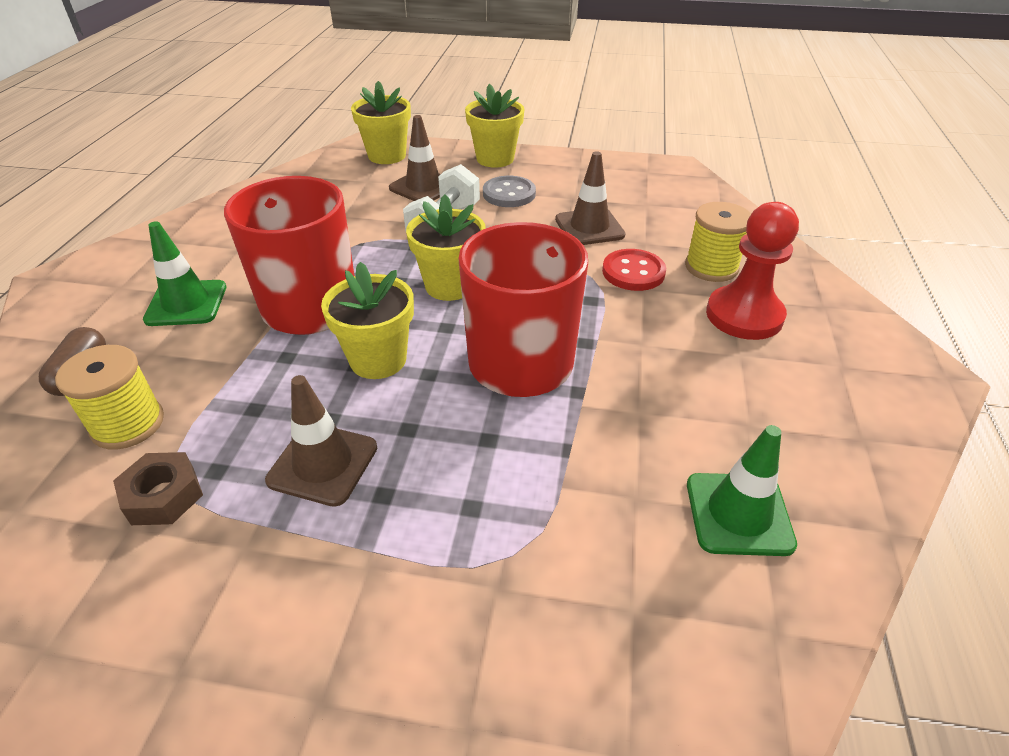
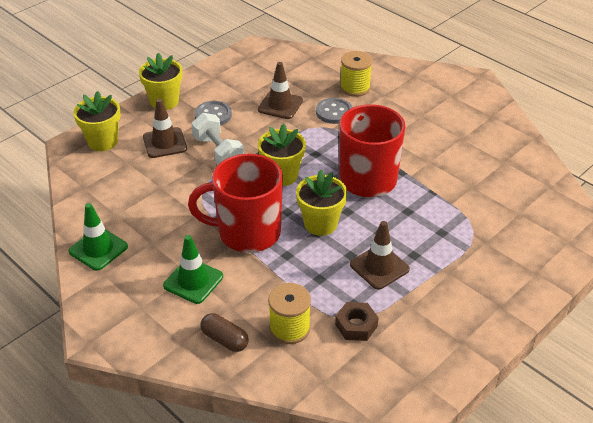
camera: 55 degrees left, 0 degrees up
red button [602,249,666,291] -> grey button [316,98,353,124]
green traffic cone [687,425,797,556] -> green traffic cone moved to [69,203,128,271]
red pawn [706,202,799,340] -> none

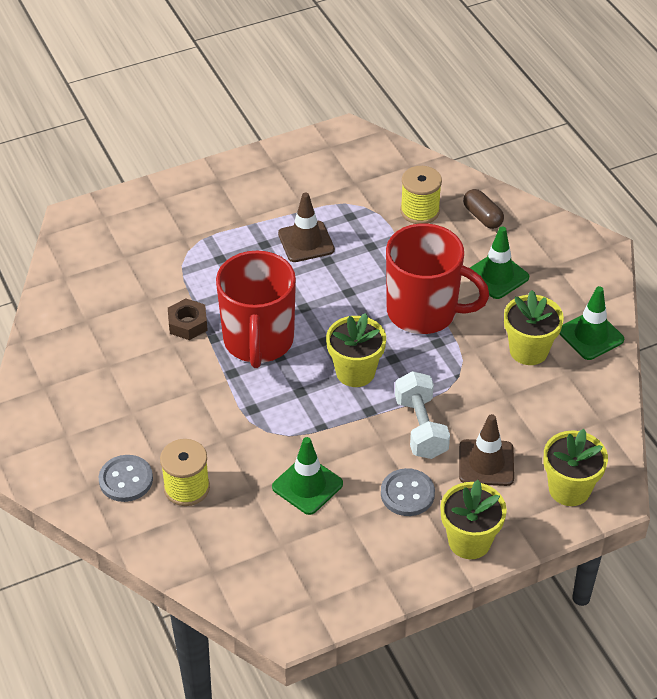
camera: 160 degrees left, 5 degrees up
brown traffic cone [258,62,303,119] -> green traffic cone [272,437,343,515]
yellow flower pot [296,170,347,236] -> yellow flower pot moved to [504,290,564,365]
grey button [316,98,353,124] -> grey button moved to [99,455,153,502]
brown nut [335,302,379,341] -> brown nut moved to [168,298,208,340]

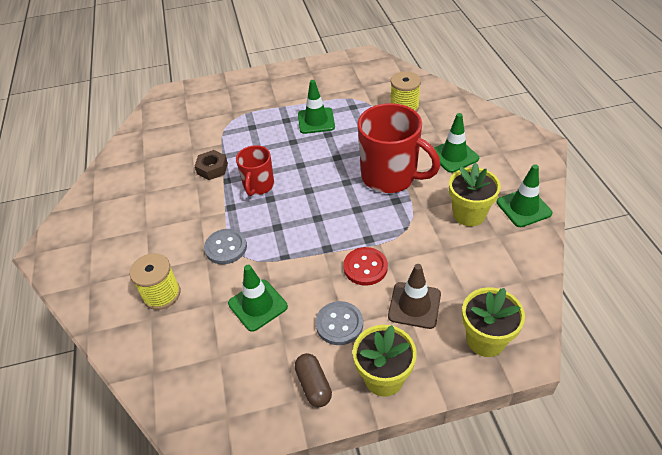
camera: 15 degrees right, 0 degrees up
grey button [99,455,153,502] -> grey button moved to [204,229,247,264]
red mug [216,251,296,368] -> red mug [236,145,274,196], size x0.57
brown traffic cone [278,193,335,262] -> green traffic cone [298,80,335,134]
yellow flower pot [326,313,386,387] -> none
white dumbbell [395,371,450,459] -> red button [343,247,388,286]
brown capsule [463,189,504,229] -> brown capsule moved to [295,353,332,407]

